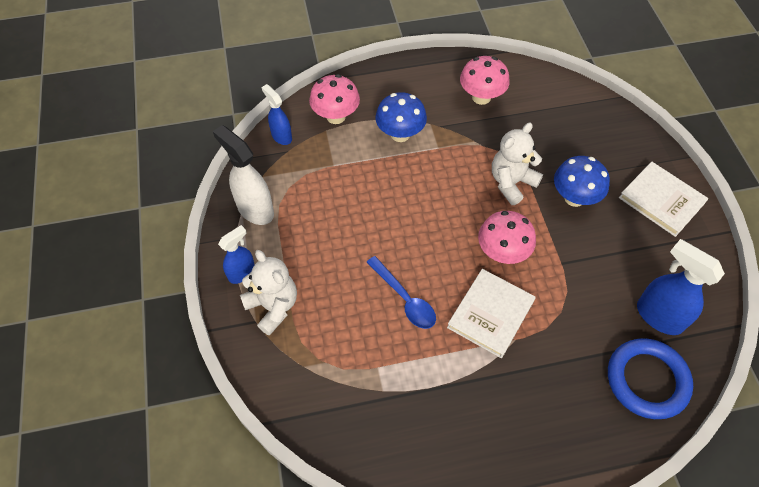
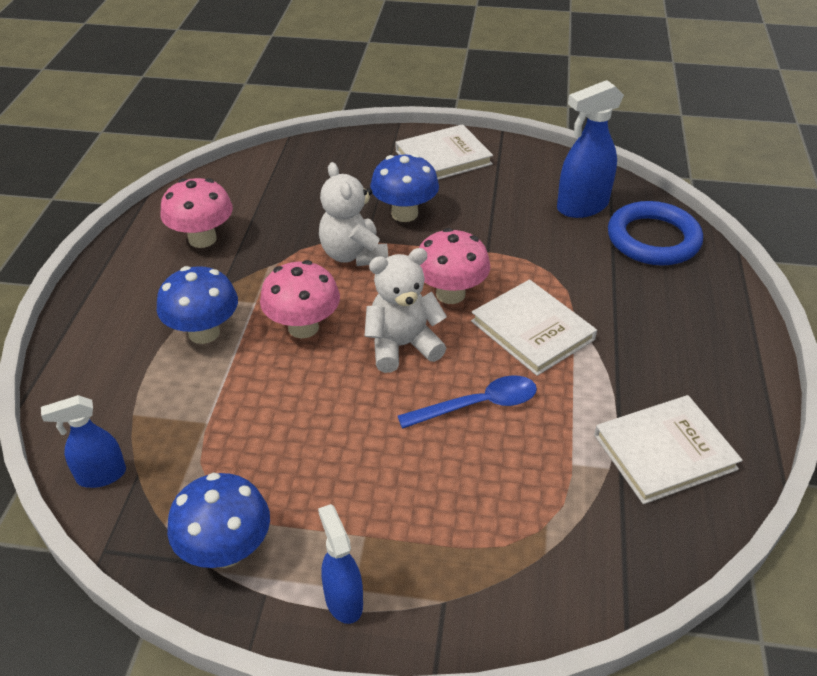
camera: 70 degrees left, 15 degrees down
white spray bottle [213,125,274,225] -> blue mushroom [167,473,270,568]
white teddy bear [240,250,297,336] -> white teddy bear moved to [365,248,447,373]
pink mushroom [309,74,360,124] -> pink mushroom moved to [260,260,340,339]
none -> white book [594,395,743,504]

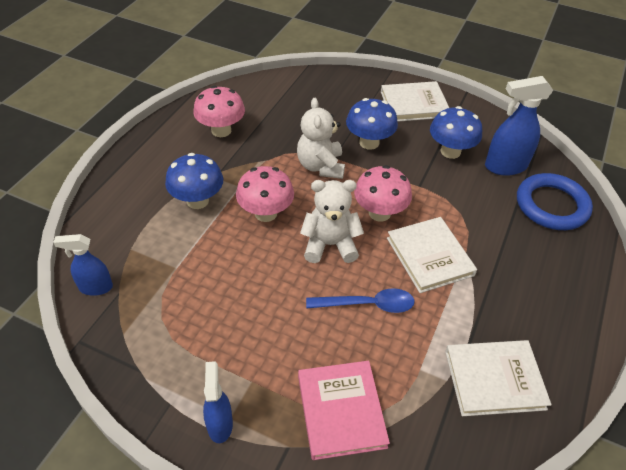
camera: 15 degrees right, 5 degrees up
blue mushroom [167,473,270,568] -> blue mushroom moved to [430,106,482,159]
none -> pink book [298,361,390,460]

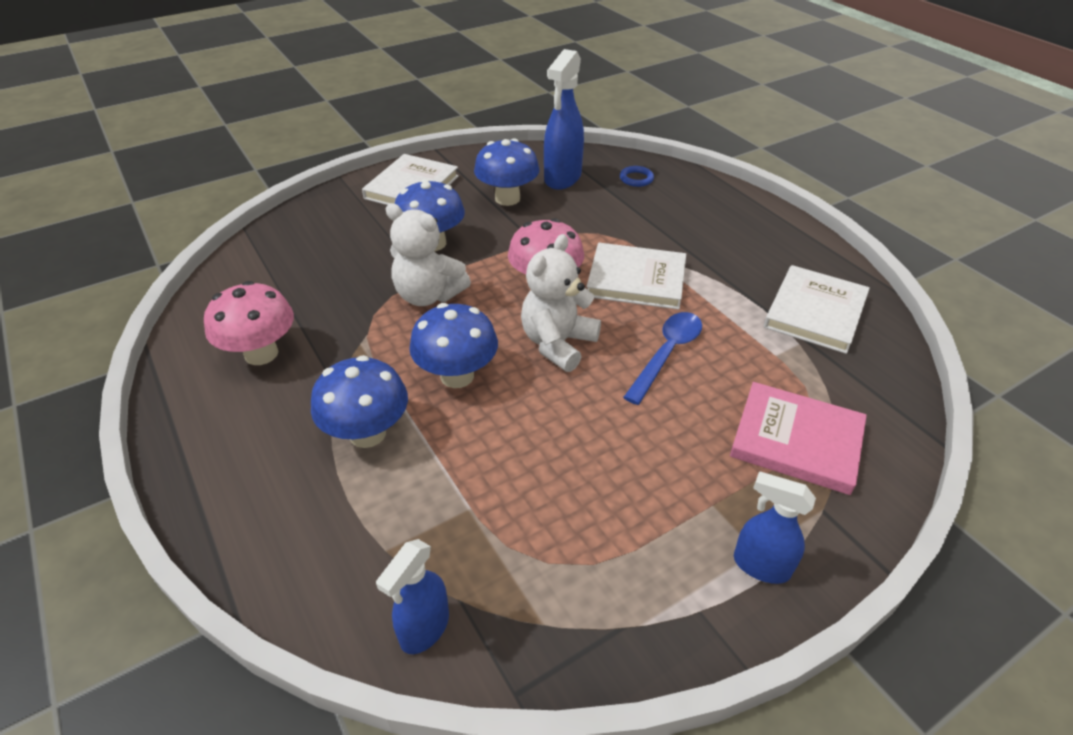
camera: 55 degrees left, 5 degrees down
pink mushroom [236,166,294,222] -> blue mushroom [409,303,498,388]
blue ring [517,173,593,230] -> blue ring [620,166,654,187], size x0.42

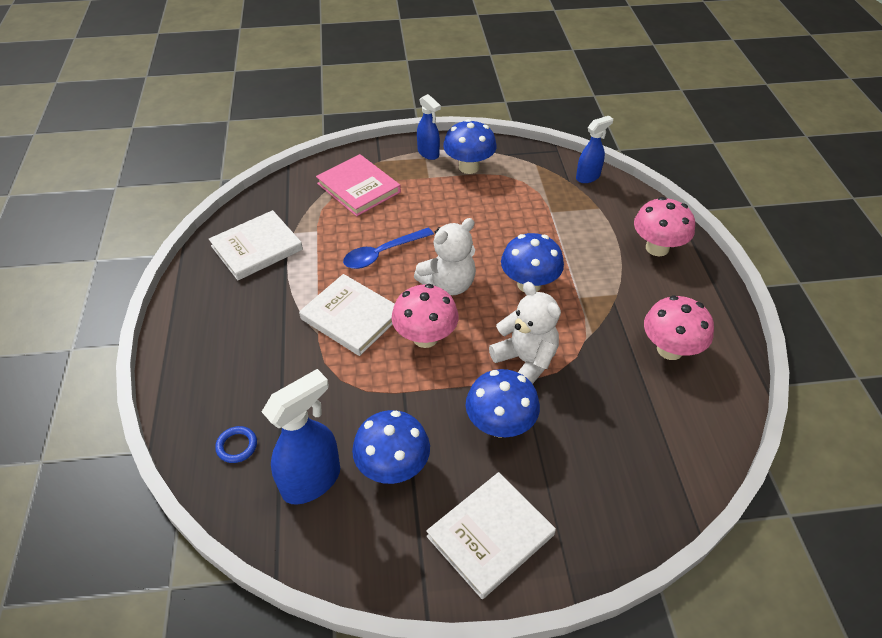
camera: 155 degrees left, 5 degrees up
blue mushroom [311,355,408,448] -> blue mushroom moved to [443,119,497,174]
none -> pink mushroom [634,197,695,256]

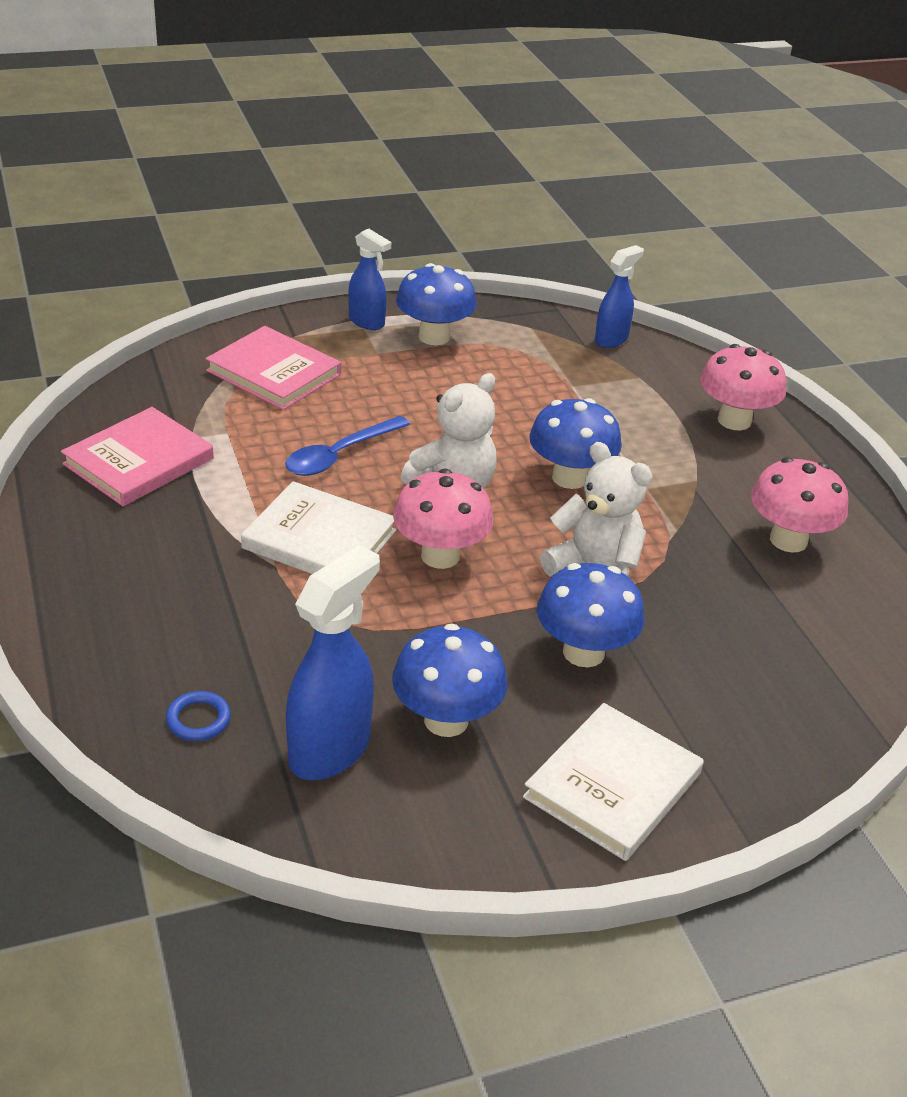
camera: 15 degrees left, 10 degrees down
white book [209,210,303,280] -> pink book [61,407,214,506]

